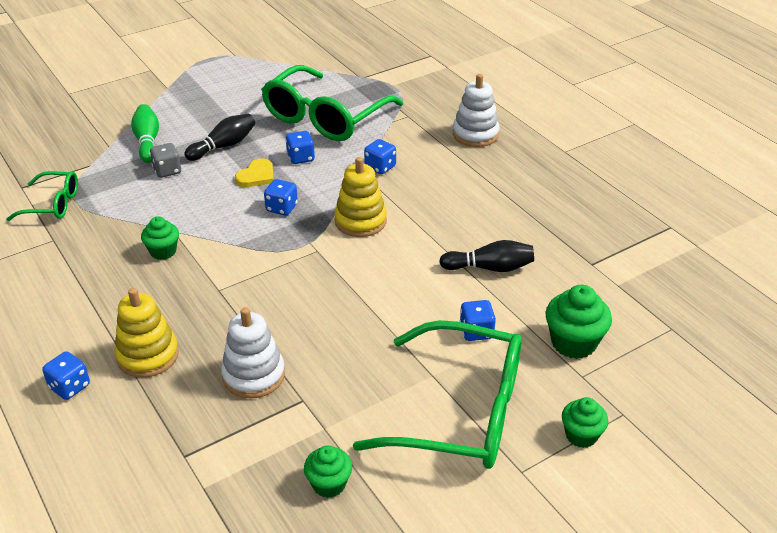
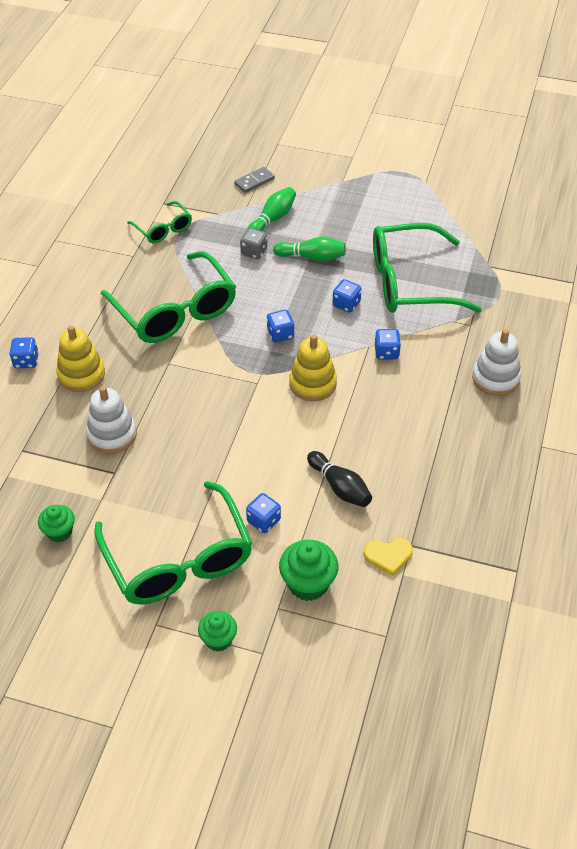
camera: 50 degrees right, 10 degrees up
green cupcake [141,216,179,260] -> green glasses [101,251,236,343]
black bowling pin [184,114,255,161] -> green bowling pin [273,237,346,262]
yellow heart [235,158,274,187] -> yellow heart moved to [364,538,413,576]
none -> grey domino [234,167,275,193]

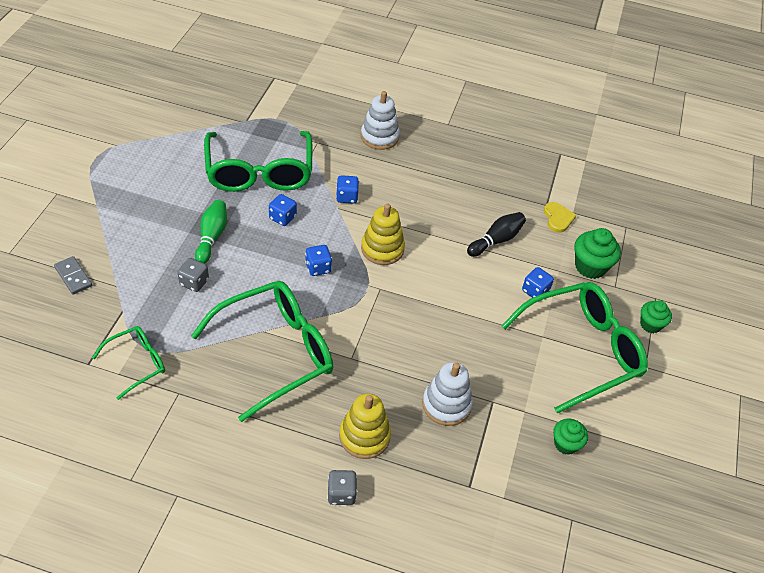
camera: 95 degrees left, 0 degrees up
blue dice [9,337,39,368] -> grey dice [327,470,357,505]
green bowling pin [247,187,296,231] -> none

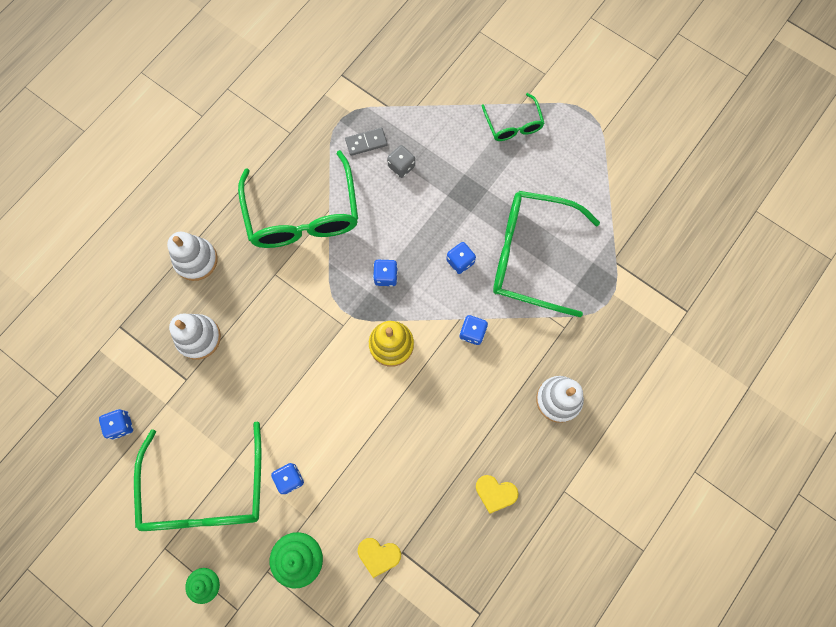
camera: 115 degrees right, 25 degrees up
grey domino [54,256,92,295] -> grey domino moved to [345,128,388,156]
green glasses [92,326,165,400] -> green glasses moved to [482,93,545,141]
green bowling pin [195,200,227,264] -> none
grey dice [327,470,357,505] -> none
yellow stacking toy [339,394,391,459] -> white stacking toy [167,232,218,281]
black bowling pin [467,212,526,257] -> none
green cupcake [553,418,588,455] -> blue dice [99,409,133,440]
none -> yellow heart [476,475,518,514]

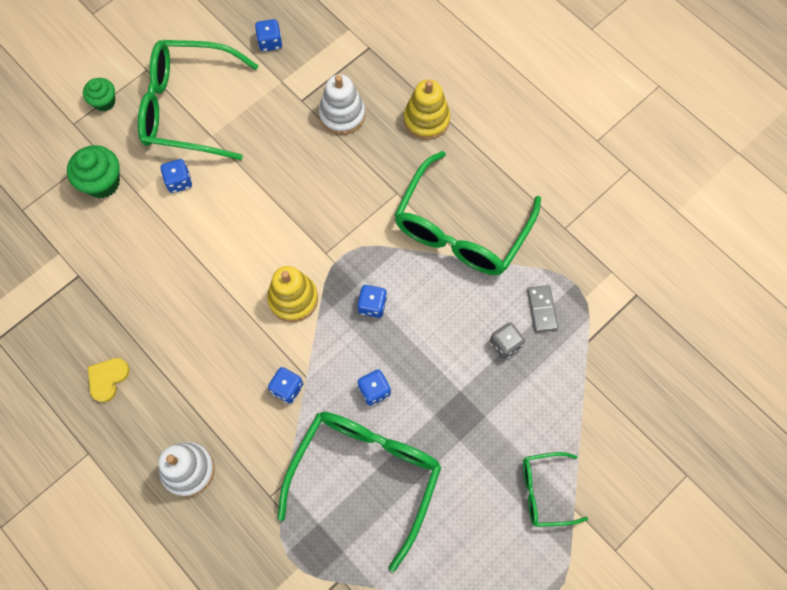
camera: 100 degrees right, 5 degrees down
white stacking toy [167,232,218,281] -> yellow stacking toy [404,80,450,140]
green glasses [238,150,358,248] -> green glasses turned 60 degrees counterclockwise [394,151,541,275]
yellow heart [358,538,401,578] -> none

